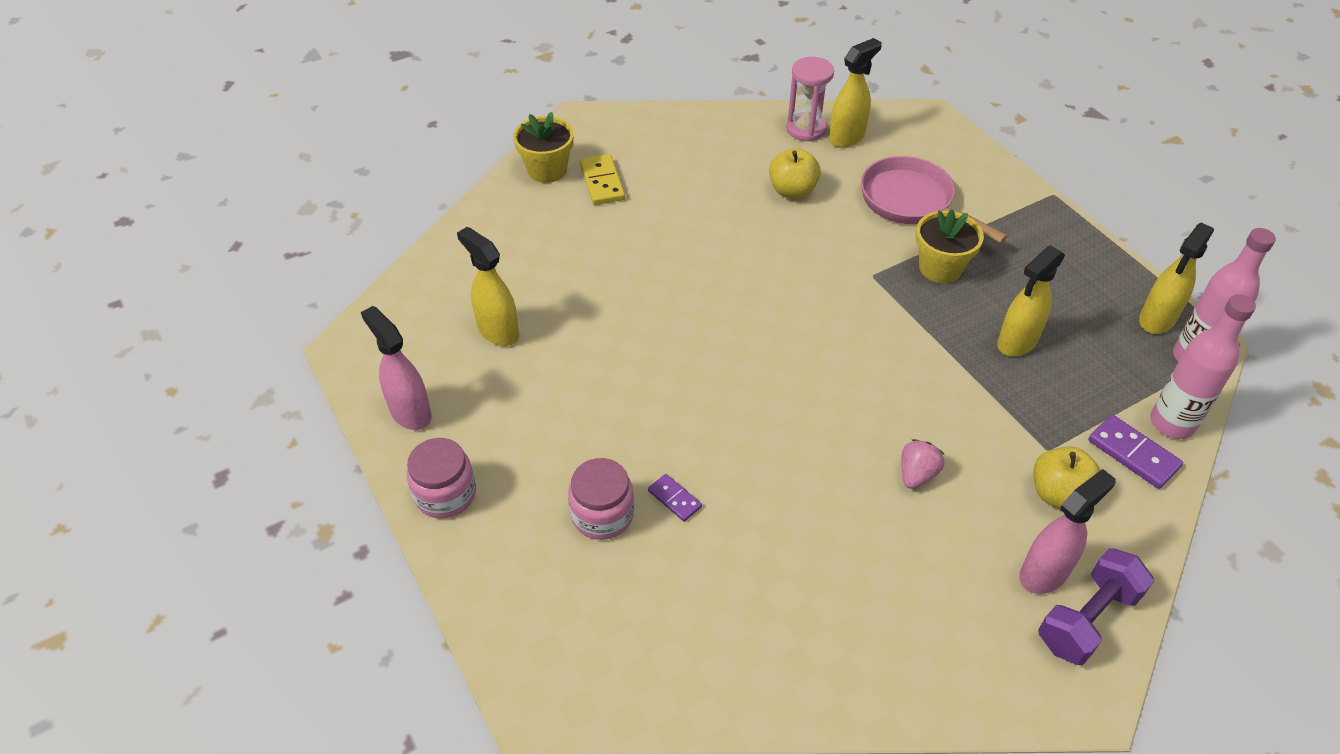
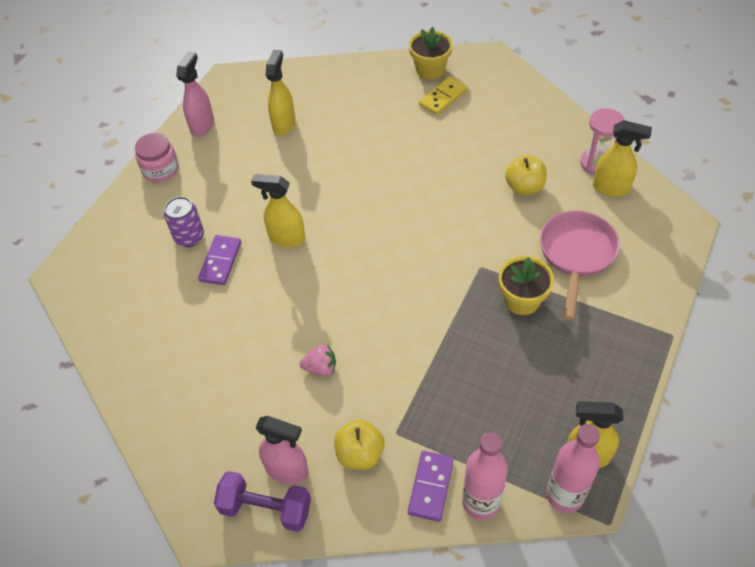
camera: 60 degrees right, 5 degrees up
pink jar [568,458,634,540] -> purple can [164,196,204,247]
purple domino [648,474,702,522] -> purple domino [198,235,241,285], size x1.62
yellow spray bottle [997,245,1065,356] -> yellow spray bottle moved to [251,174,305,247]

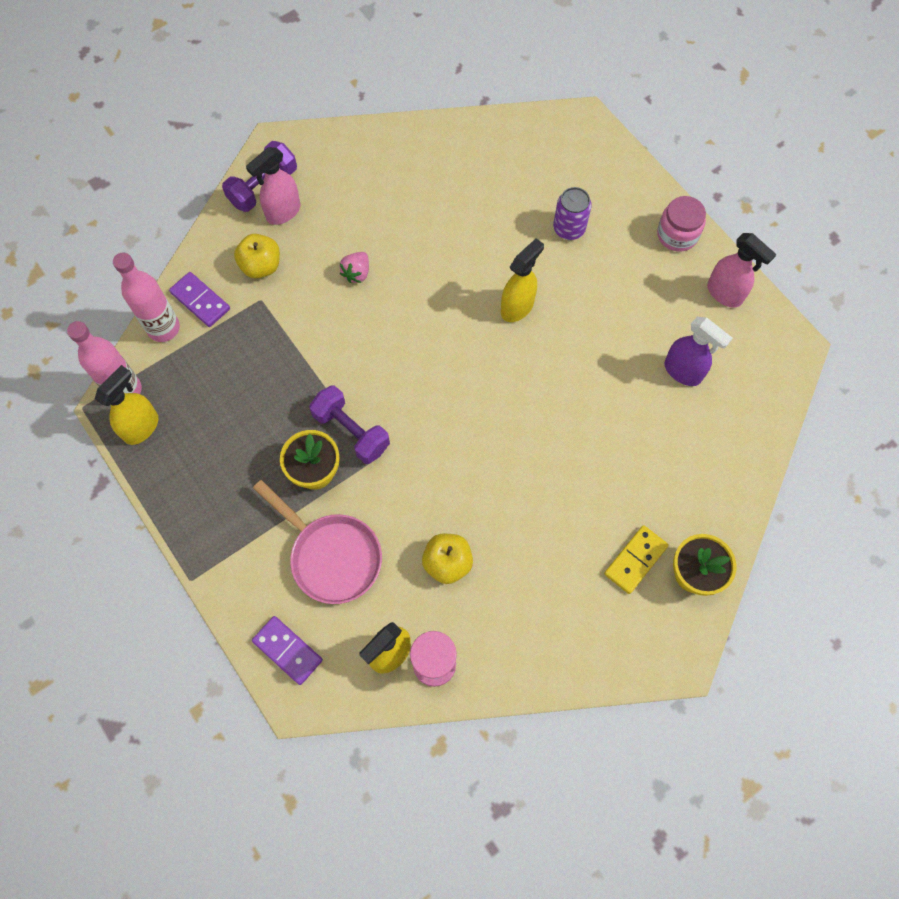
camera: 115 degrees right, 15 degrees up
purple domino [198,235,241,285] -> purple domino moved to [252,616,323,685]
yellow spray bottle [265,50,295,136] -> purple spray bottle [664,317,732,386]
yellow domino [419,76,467,115] -> yellow domino turned 60 degrees clockwise [604,525,668,594]
none -> purple dumbbell [309,385,390,464]

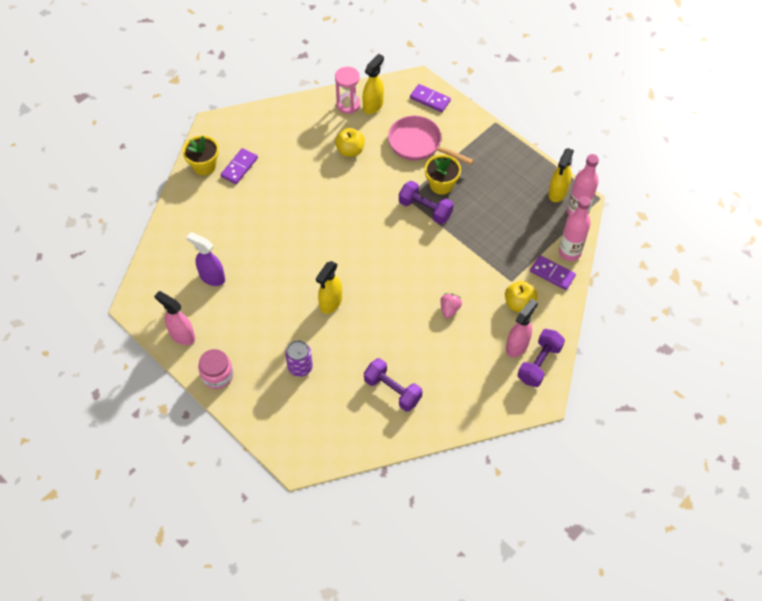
camera: 170 degrees right, 10 degrees down
yellow domino [604,525,668,594] -> purple domino [220,148,258,184]
none -> purple dumbbell [364,358,423,412]

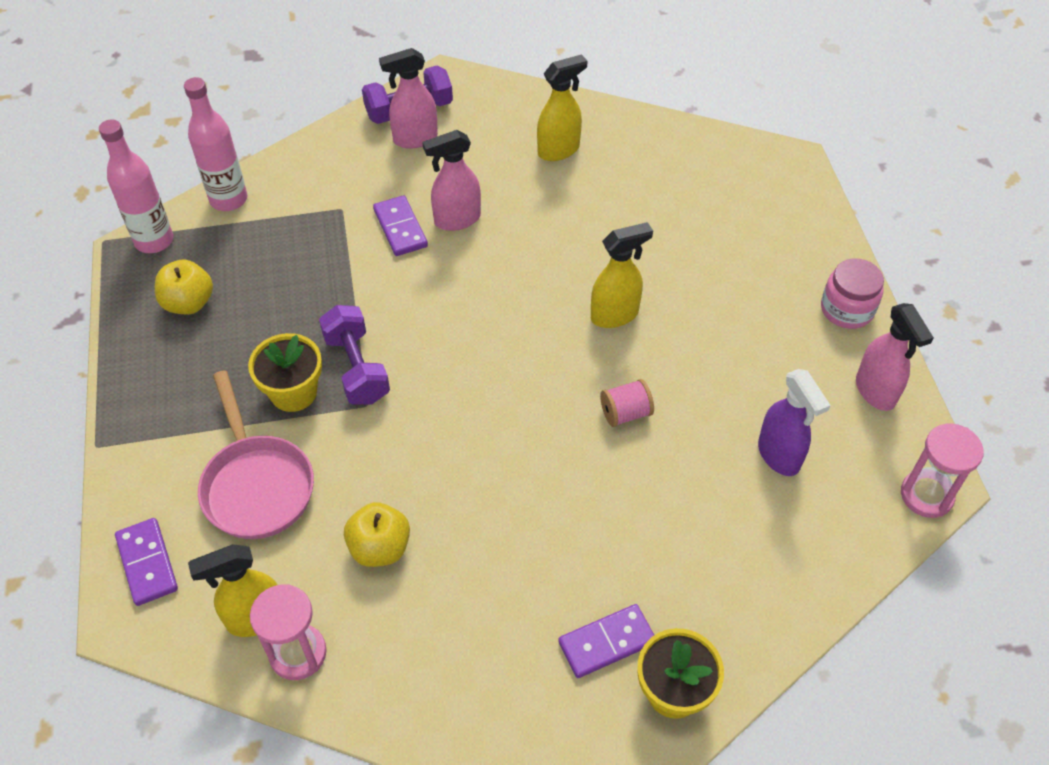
camera: 145 degrees left, 5 degrees down
purple can [285,340,313,377] -> none
purple dumbbell [364,358,423,412] -> none
pink strawberry [440,293,462,318] -> pink spray bottle [422,130,481,231]
yellow apple [505,281,538,312] -> yellow apple moved to [155,260,213,314]
purple domino [530,255,576,290] -> purple domino moved to [373,195,428,256]
yellow spray bottle [548,148,574,202] -> yellow spray bottle moved to [537,54,588,161]
none -> pink spool [600,379,654,427]
none -> pink hourglass [901,424,984,518]

